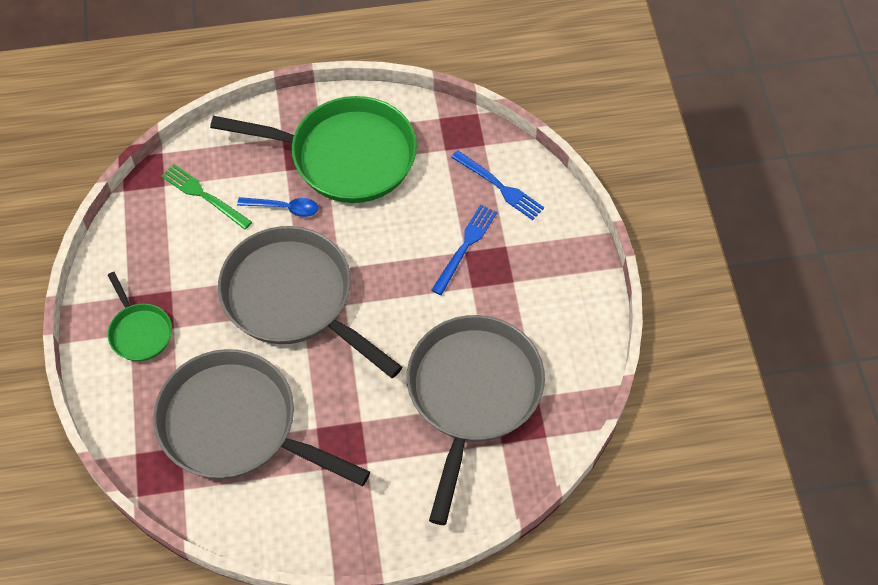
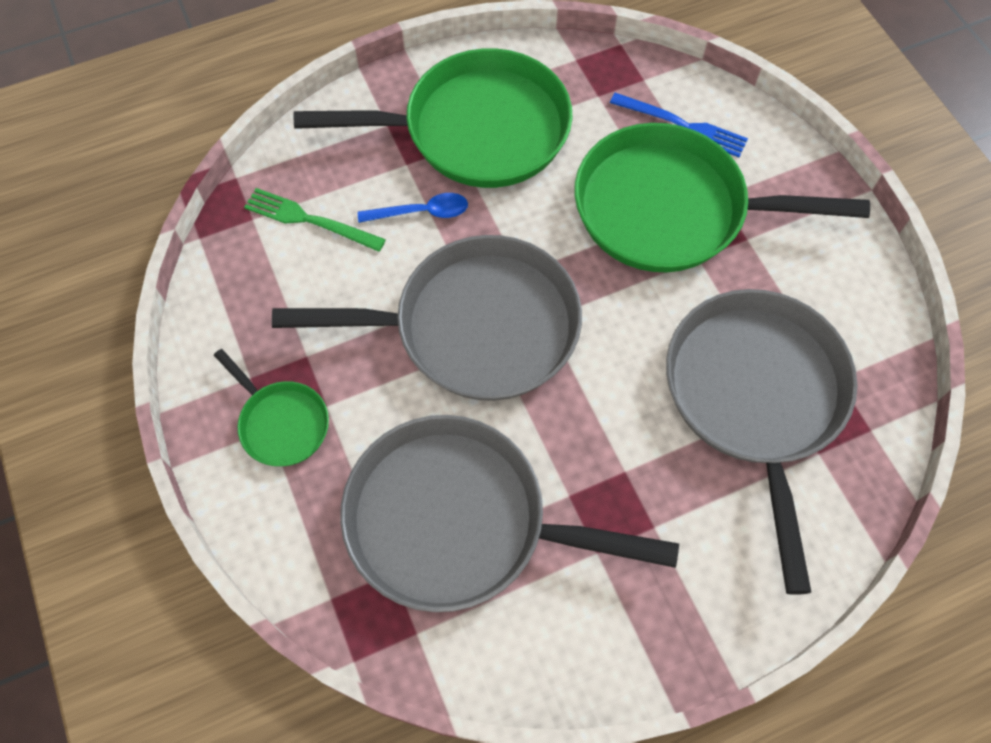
camera: 15 degrees left, 5 degrees up
grey pan [218,226,402,378] -> grey pan turned 150 degrees clockwise [272,235,582,401]
blue fork [431,205,497,295] -> green pan [575,123,870,272]

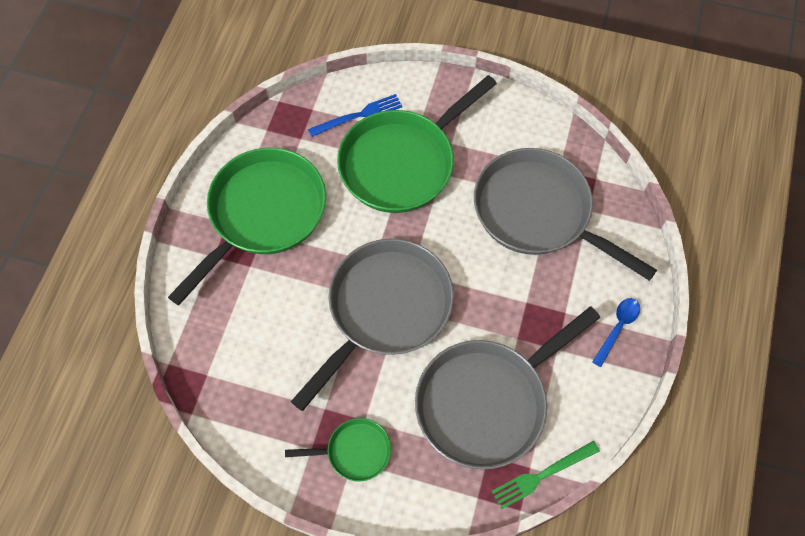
camera: 50 degrees left, 0 degrees up
green fork [244,188,386,252] -> green fork moved to [491,441,600,510]
blue spoon [358,193,468,223] -> blue spoon moved to [592,298,640,367]

